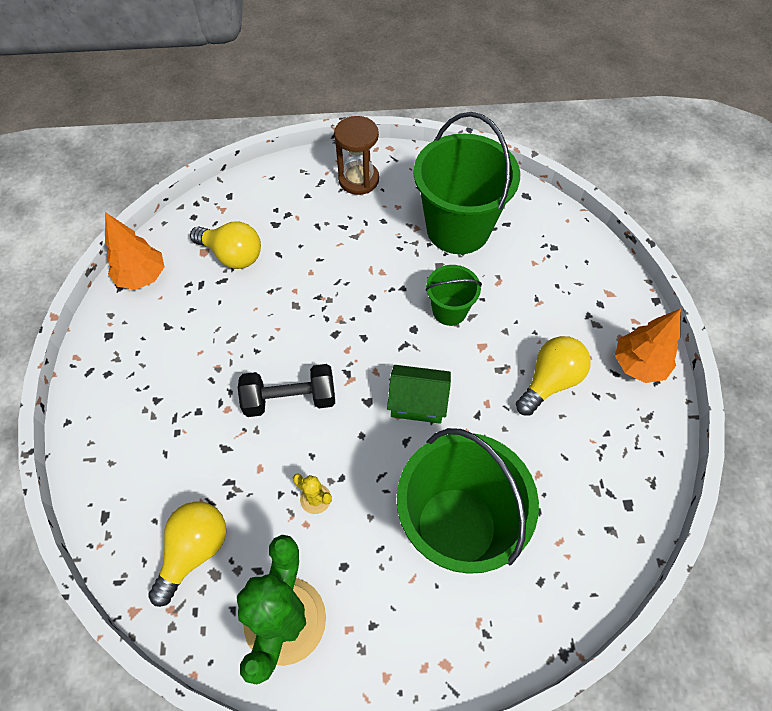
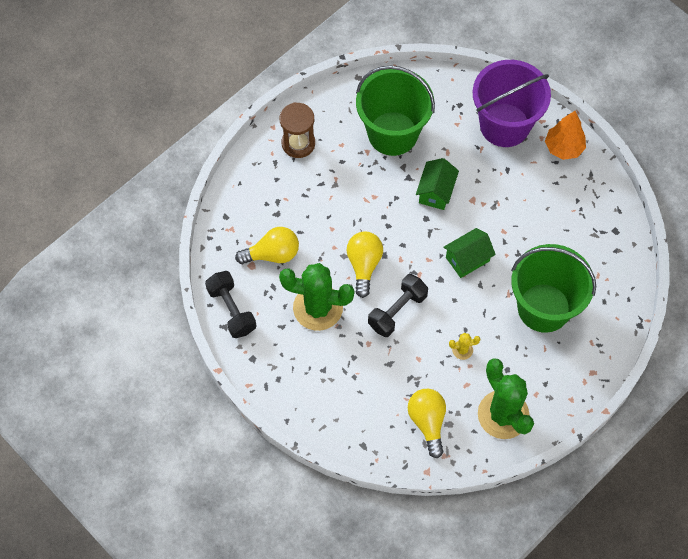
camera: 40 degrees left, 5 degrees up
orange tree [105,212,165,290] -> black dumbbell [205,271,256,338]
green bucket [425,265,482,326] -> green house [416,158,459,210]
yellow light bulb [516,336,591,416] -> yellow light bulb moved to [346,232,383,298]
none -> green cactus [279,263,354,331]
none -> purple bucket [473,60,551,147]

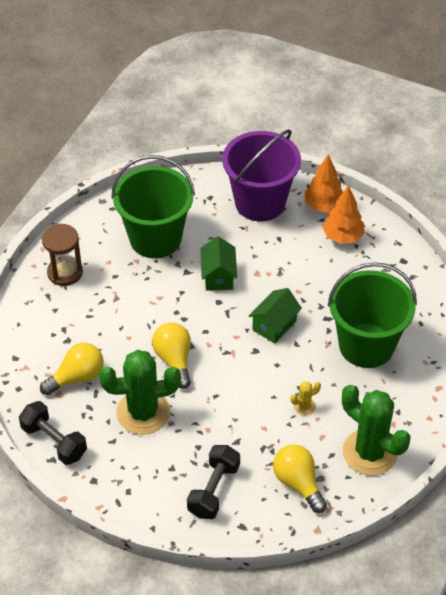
camera: 20 degrees left, 15 degrees down
black dumbbell [368,274,428,337] -> black dumbbell moved to [187,445,240,519]
none -> orange tree [322,185,365,244]

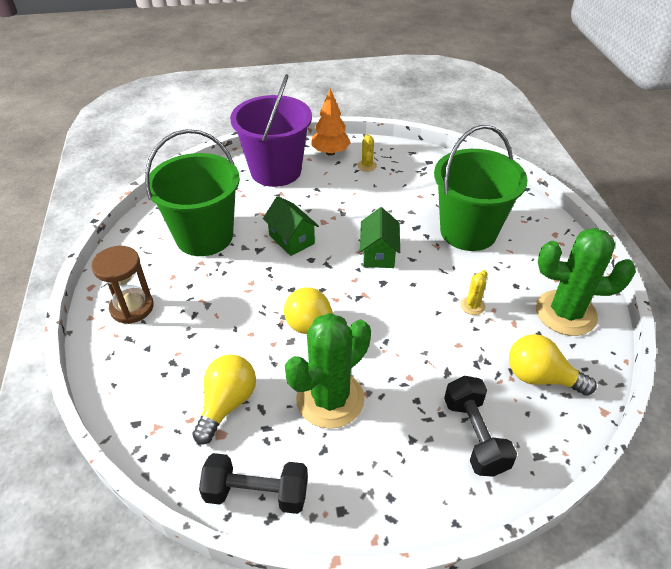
camera: 35 degrees left, 5 degrees down
orange tree [322,185,365,244] -> yellow cactus [357,134,377,172]

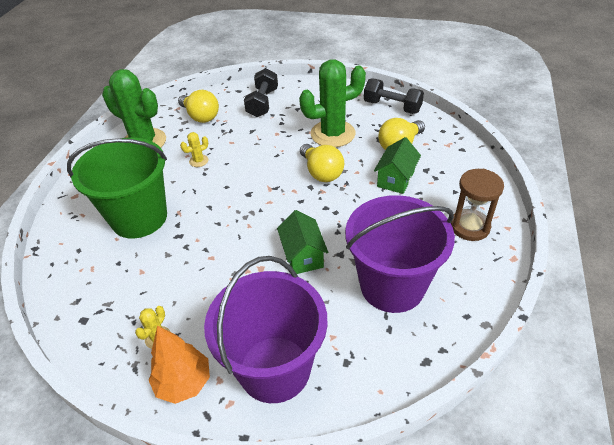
camera: 155 degrees left, 0 degrees up
green bucket [145,129,240,256] -> purple bucket [345,195,455,313]
green house [360,207,400,268] -> green house moved to [374,137,421,194]

